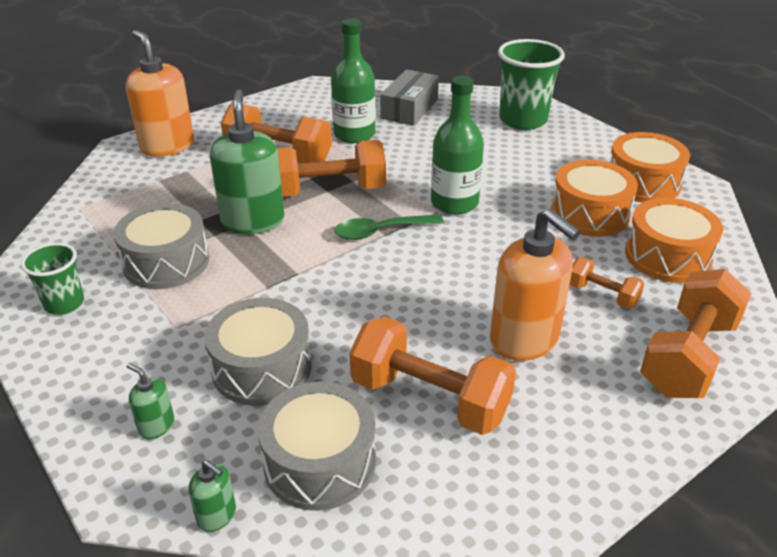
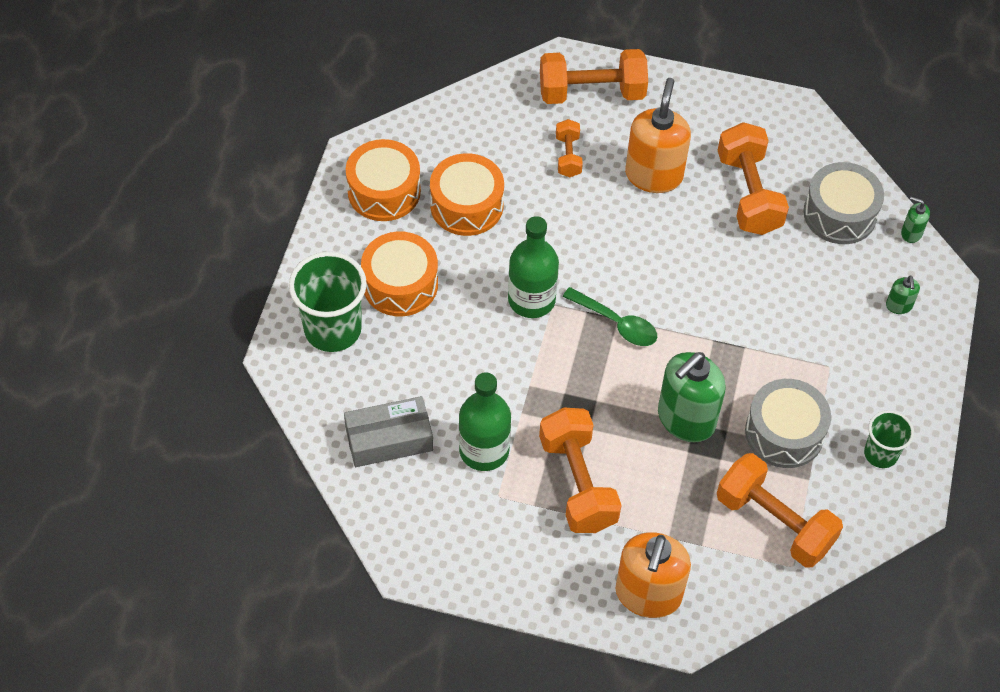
camera: 130 degrees left, 20 degrees up
green soap dispenser [188,460,236,532] -> green soap dispenser turned 60 degrees counterclockwise [901,197,930,243]
grey drum [204,298,311,406] -> none
orange dumbbell [277,140,386,197] -> orange dumbbell moved to [717,453,843,568]
orange drum [625,198,723,283] -> orange drum moved to [361,231,438,316]

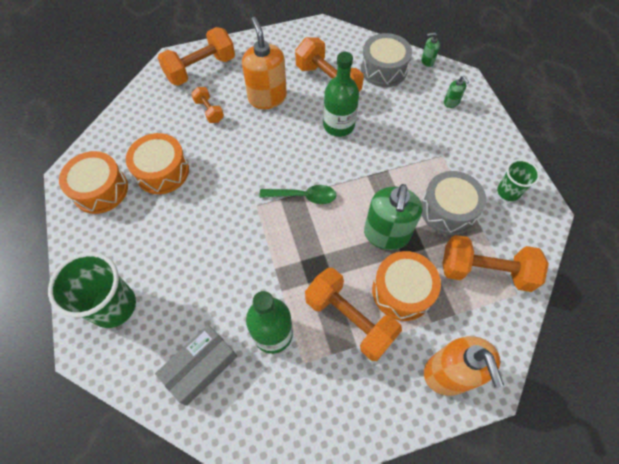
camera: 30 degrees left, 5 degrees up
orange drum [361,231,438,316] -> orange drum moved to [372,251,441,321]
green bottle [508,216,559,318] -> green bottle moved to [323,52,359,137]

